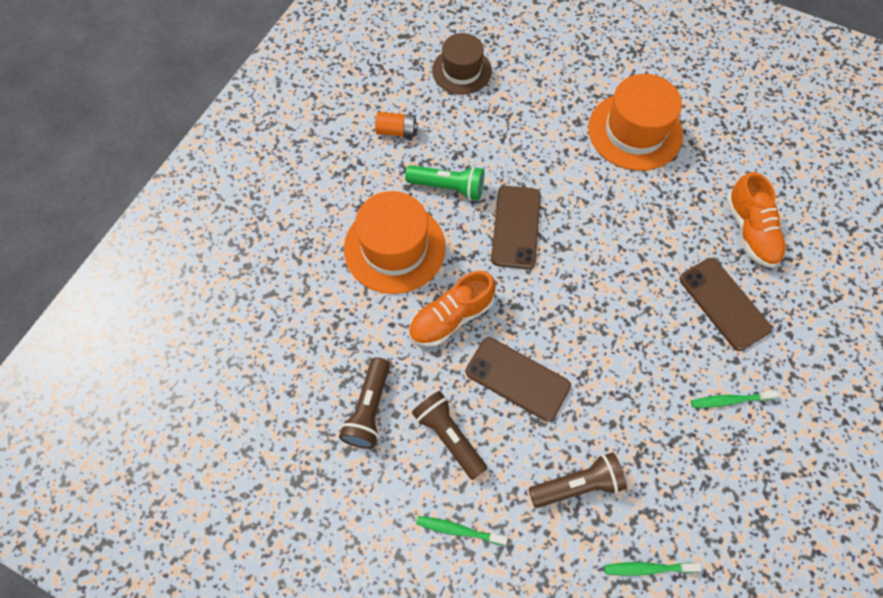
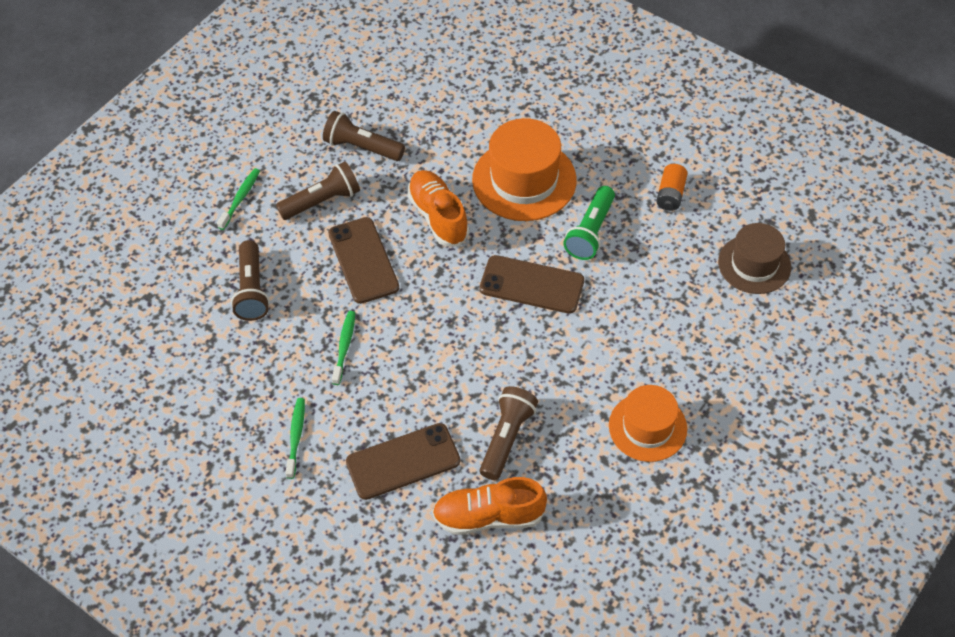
camera: 100 degrees right, 10 degrees down
brown phone [466,337,571,422] -> brown phone turned 60 degrees counterclockwise [328,217,399,304]
orange hat [588,74,683,171] -> orange hat [609,385,687,462], size x0.66
green toothbrush [604,562,701,576] -> green toothbrush moved to [332,311,355,385]
none -> brown flashlight [480,386,538,480]

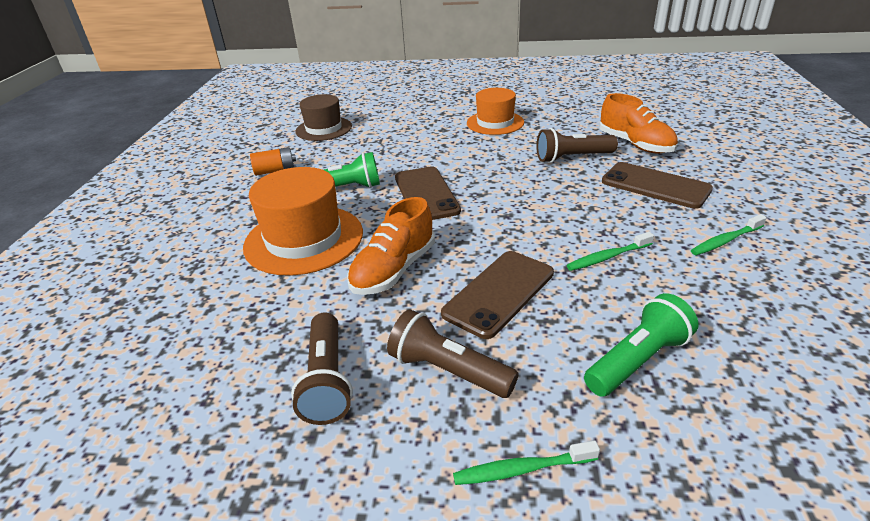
camera: 120 degrees left, 20 degrees down
brown flashlight [231,240,270,321] -> green flashlight [584,293,699,397]

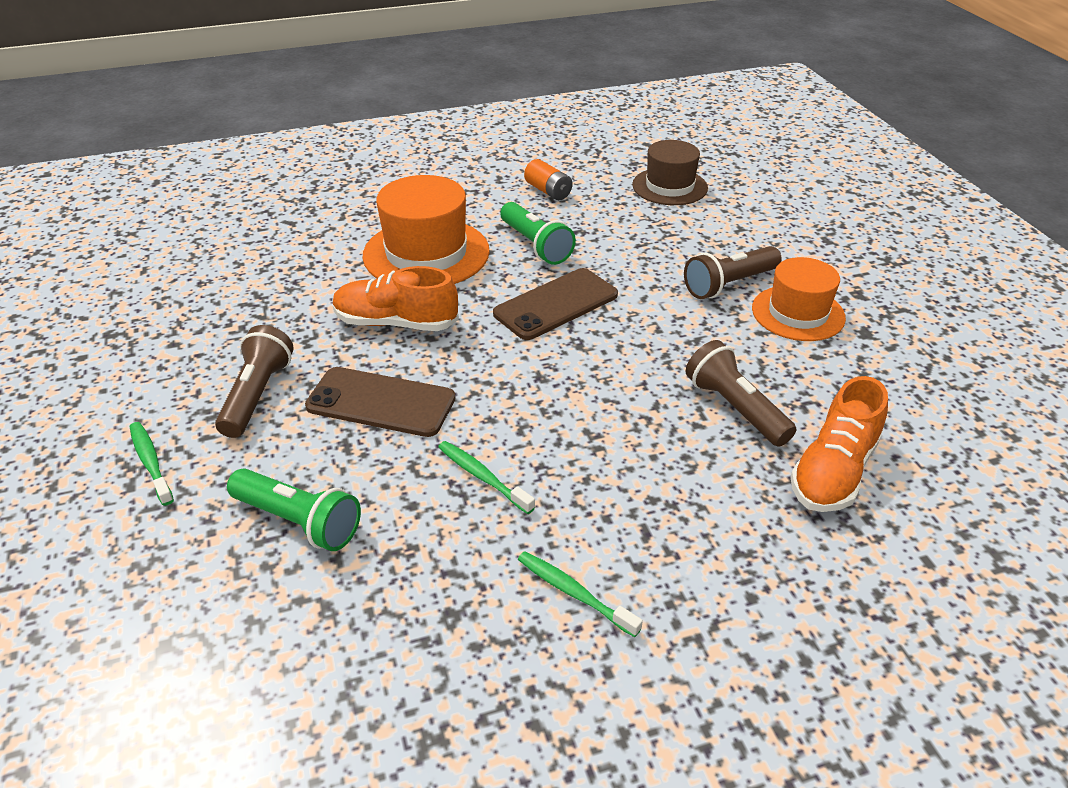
camera: 65 degrees right, 5 degrees up
brown flashlight [291,312,353,425] -> brown flashlight moved to [684,246,782,299]
brown phone [602,162,713,209] -> none

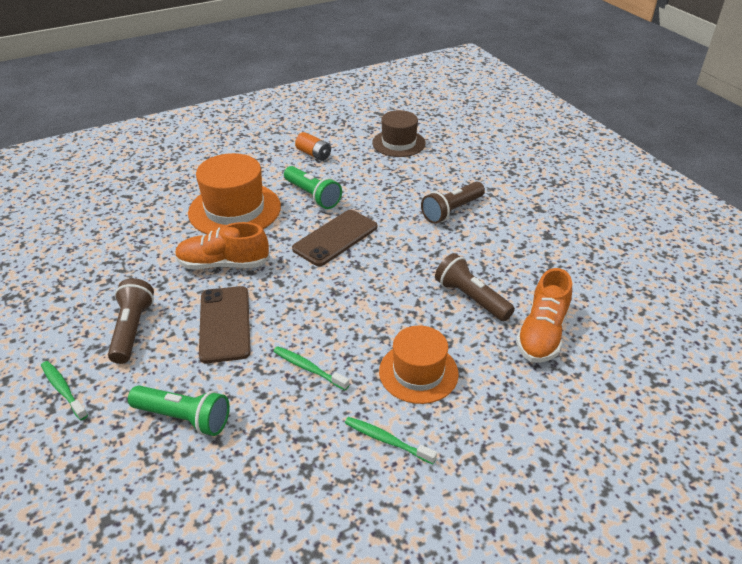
camera: 10 degrees left, 0 degrees up
brown phone [305,367,456,437] -> brown phone turned 75 degrees clockwise [199,286,251,363]
orange hat [752,257,846,341] -> orange hat moved to [379,325,459,404]

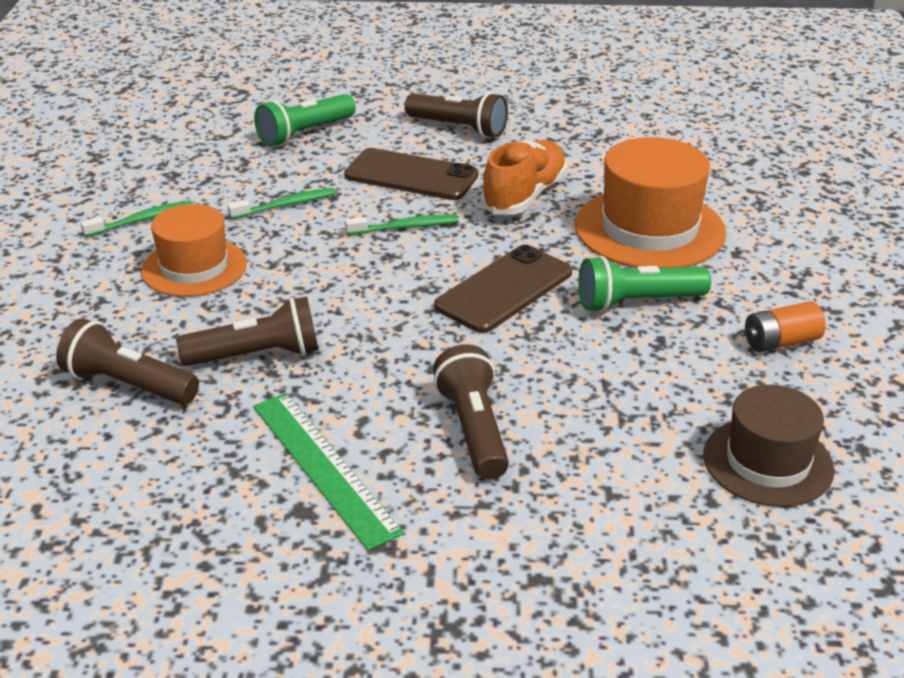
camera: 120 degrees right, 5 degrees down
green toothbrush [41,361,88,420] -> green toothbrush moved to [345,215,459,235]
brown phone [292,210,377,266] -> brown phone turned 60 degrees clockwise [434,245,572,333]
orange shoe [516,268,572,363] -> brown flashlight [56,318,199,405]
none -> green ruler [253,393,404,550]

